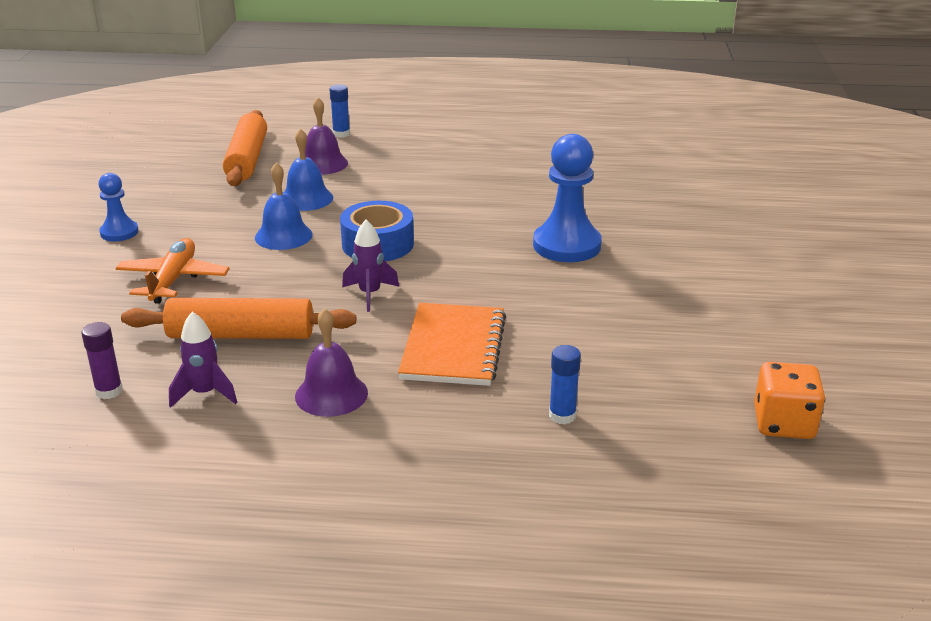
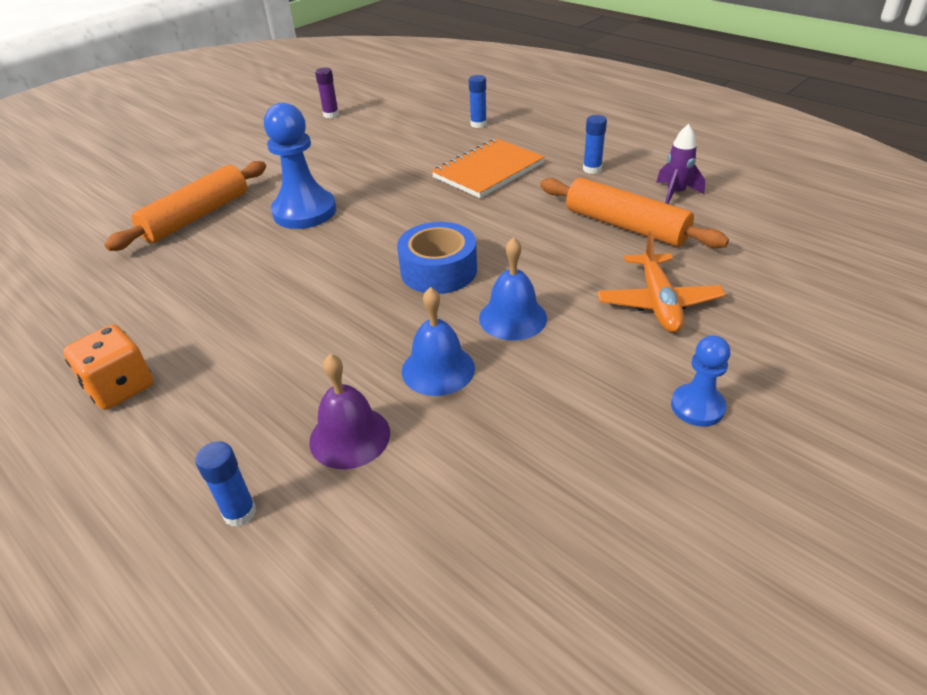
camera: 140 degrees left, 10 degrees up
purple glue stick [81,322,123,399] -> purple glue stick moved to [315,67,339,118]
orange plane [115,238,229,304] -> orange plane turned 45 degrees counterclockwise [597,231,726,333]
orange rolling pin [223,110,267,186] -> orange rolling pin moved to [104,161,266,251]
purple bell [295,308,368,417] -> blue glue stick [583,115,607,174]
purple rocket [342,220,399,312] -> none
orange dice [754,362,825,439] -> orange dice moved to [63,324,153,410]

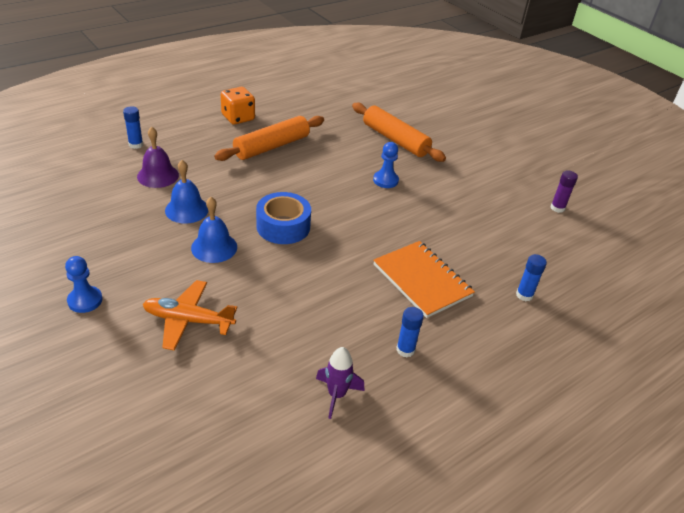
camera: 95 degrees right, 0 degrees up
blue pawn [264,103,336,229] -> blue pawn [373,142,399,188], size x0.56
orange rolling pin [540,178,729,248] -> orange rolling pin moved to [214,116,324,161]

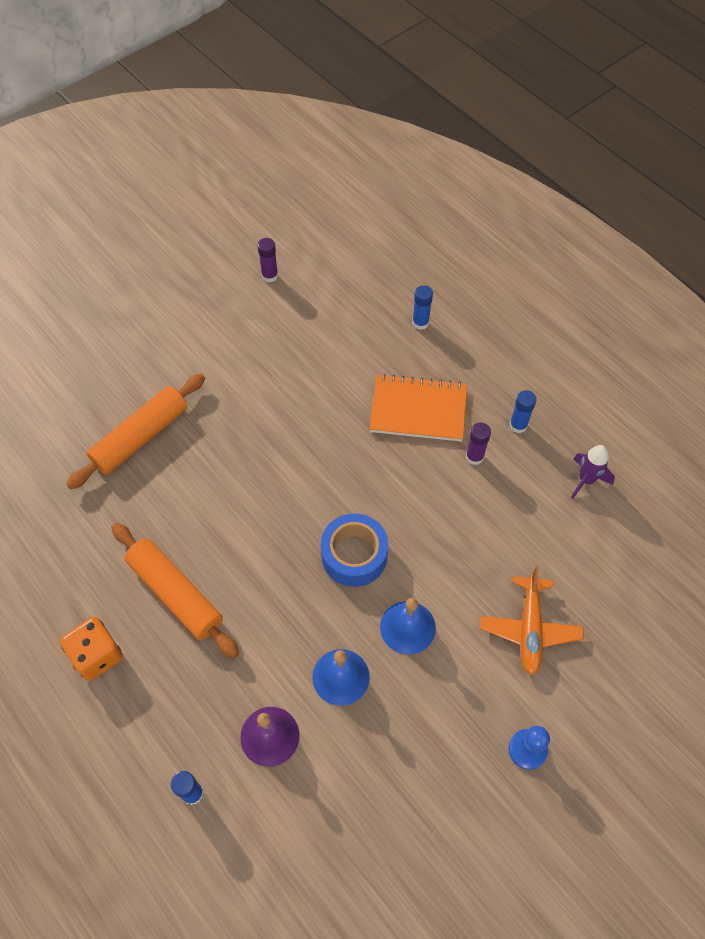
camera: 90 degrees left, 20 degrees up
blue pawn [373,142,399,188] -> none
orange notebook [373,241,475,318] -> orange notebook turned 45 degrees clockwise [369,374,467,442]
none -> purple glue stick [466,423,491,465]

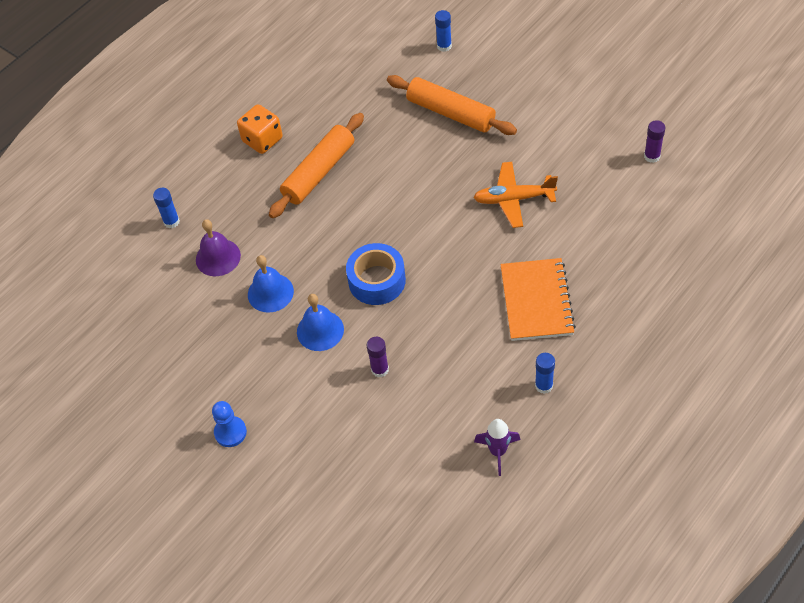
camera: 85 degrees right, 5 degrees down
blue glue stick [412,285,433,330] -> blue glue stick moved to [435,10,452,52]
purple glue stick [466,423,491,465] -> purple glue stick moved to [367,337,389,377]
orange plane [480,567,584,675] -> orange plane moved to [473,162,558,228]

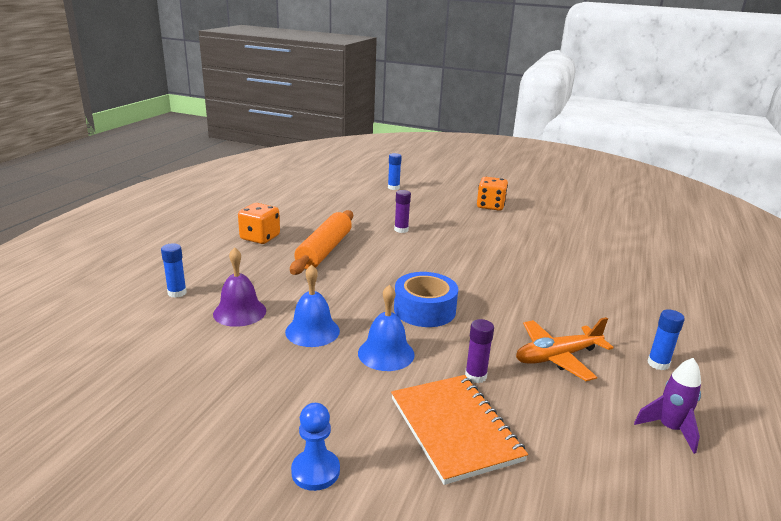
camera: 25 degrees left, 30 degrees down
orange rolling pin [387,75,517,135] -> none
orange plane [473,162,558,228] -> orange plane moved to [516,317,614,381]
orange notebook [500,258,576,341] -> orange notebook moved to [391,375,528,485]
purple glue stick [644,120,665,163] -> purple glue stick moved to [394,190,411,233]
none -> orange dice [477,177,508,211]

